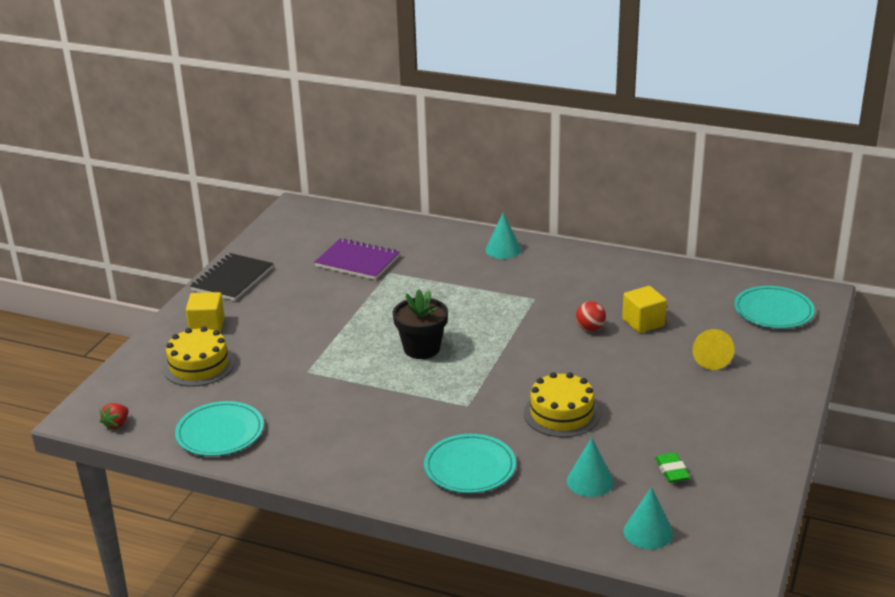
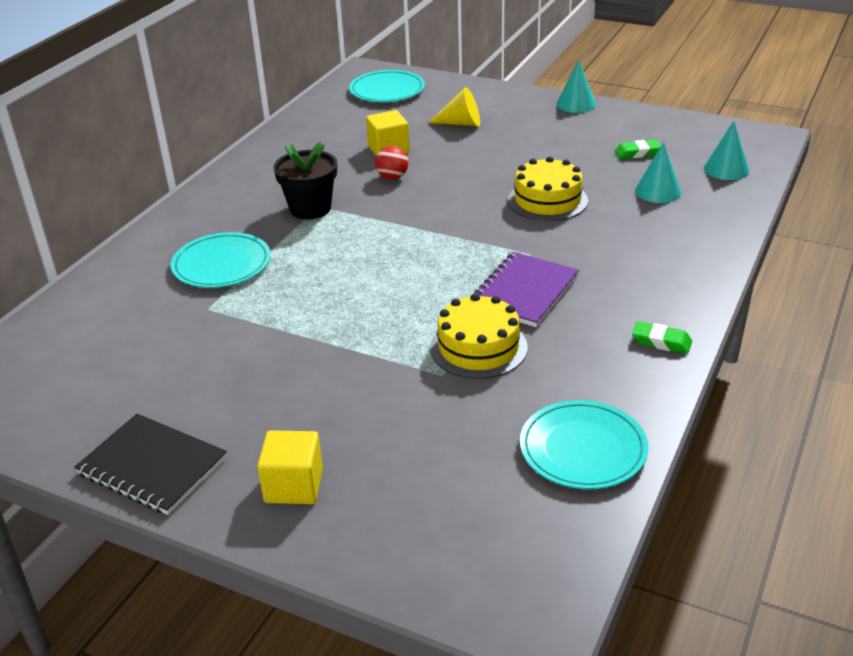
camera: 85 degrees left, 5 degrees up
red strawberry [100,403,129,431] -> none
yellow cake [163,326,235,387] -> yellow cake moved to [430,293,527,379]
purple notebook [314,238,400,280] -> purple notebook moved to [470,252,579,327]
black flower pot [393,290,448,359] -> black flower pot moved to [273,142,337,219]
turquoise plate [424,434,516,493] -> turquoise plate moved to [171,232,271,288]
turquoise cone [485,213,521,259] -> turquoise cone moved to [557,60,596,113]
none -> green eraser [632,321,692,354]

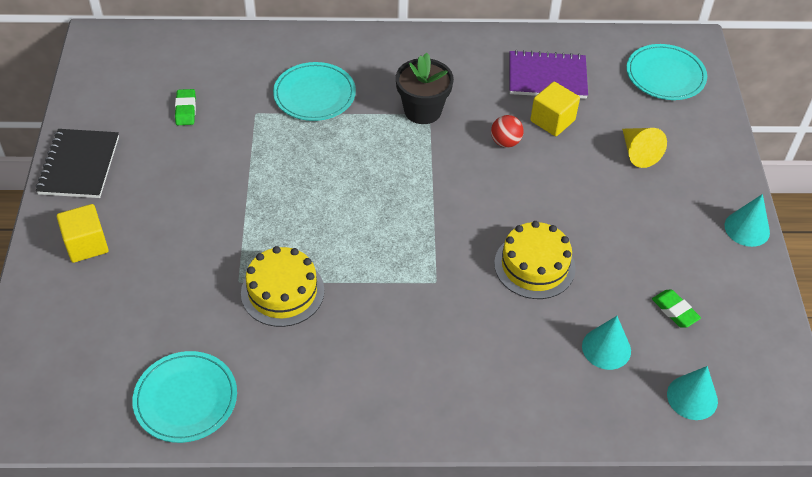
camera: 60 degrees right, 15 degrees up
purple notebook [470,252,579,327] -> purple notebook moved to [510,50,588,99]
green eraser [632,321,692,354] -> green eraser moved to [175,89,196,125]

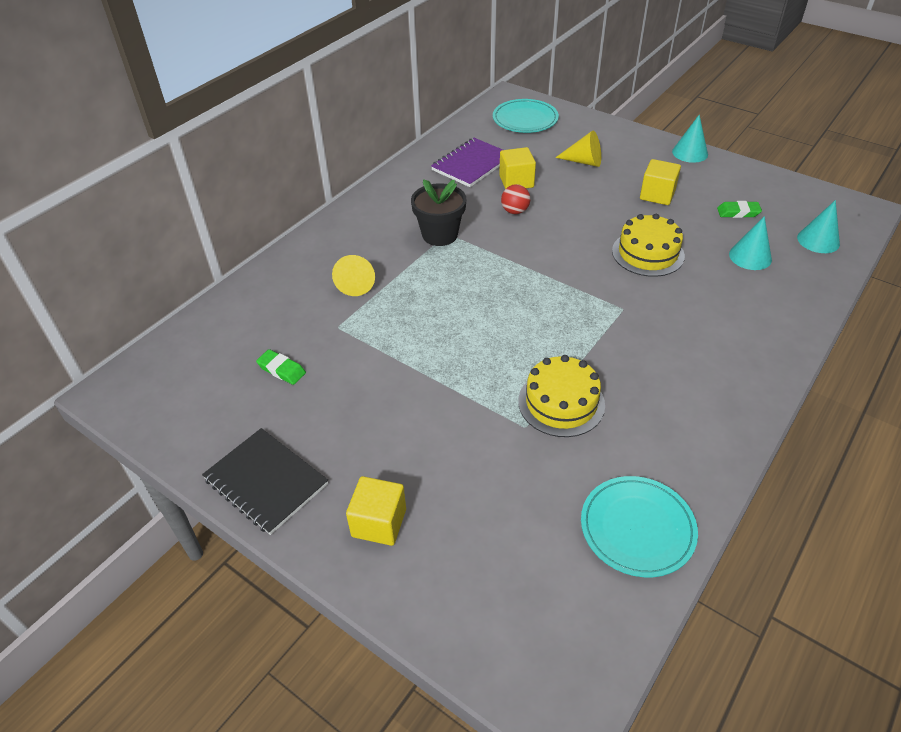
camera: 50 degrees left, 5 degrees down
turquoise plate [273,62,356,121] -> yellow cone [332,255,375,296]
none -> yellow cube [640,159,681,205]

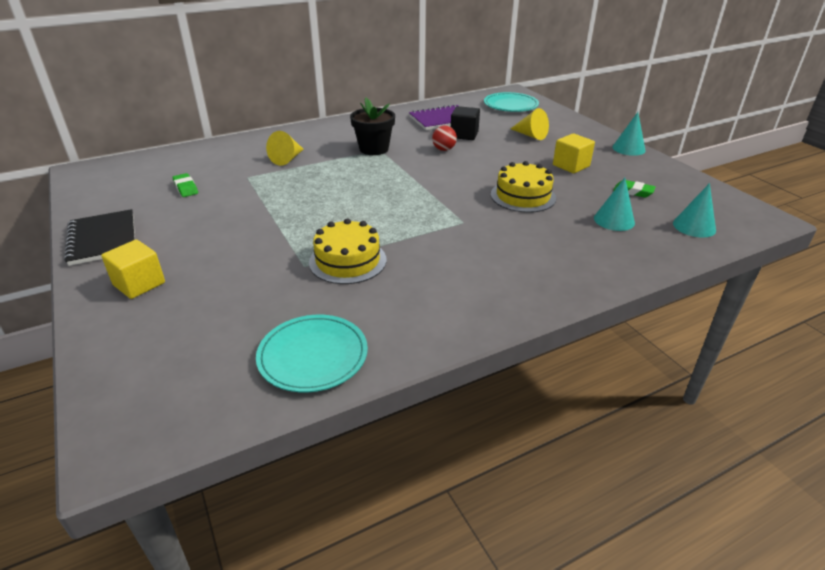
camera: 25 degrees right, 10 degrees down
yellow cube [499,147,536,189] -> black cube [451,106,480,140]

